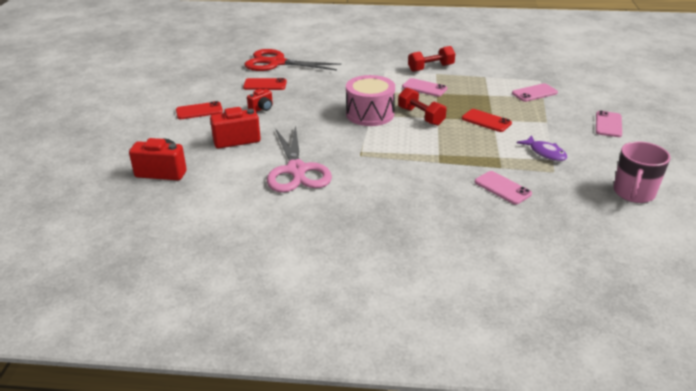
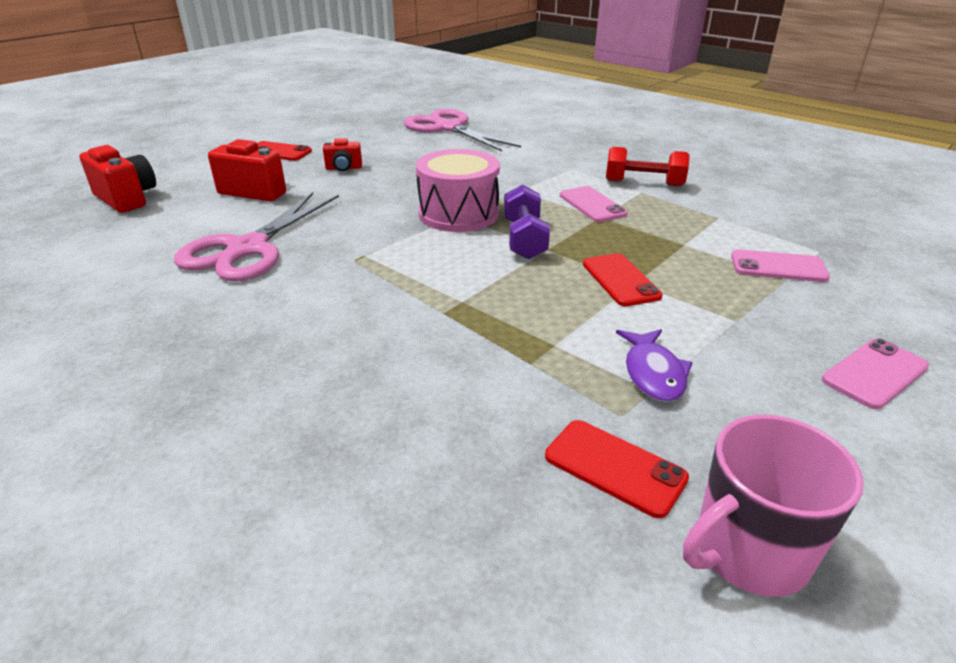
camera: 35 degrees right, 0 degrees up
red phone [243,78,287,90] -> red phone moved to [545,420,689,518]
red scissors [244,49,341,71] -> pink scissors [404,109,521,152]
red dumbbell [398,87,447,126] -> purple dumbbell [504,184,550,259]
pink phone [475,171,532,205] -> none

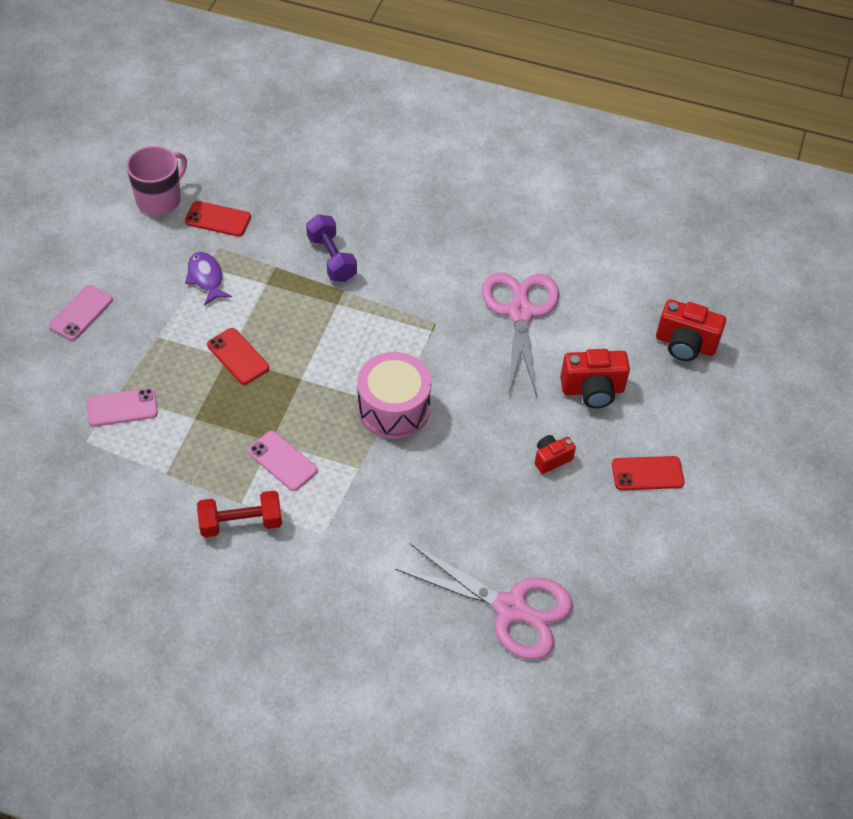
camera: 155 degrees right, 20 degrees up
purple dumbbell [504,184,550,259] -> purple dumbbell moved to [306,215,357,282]

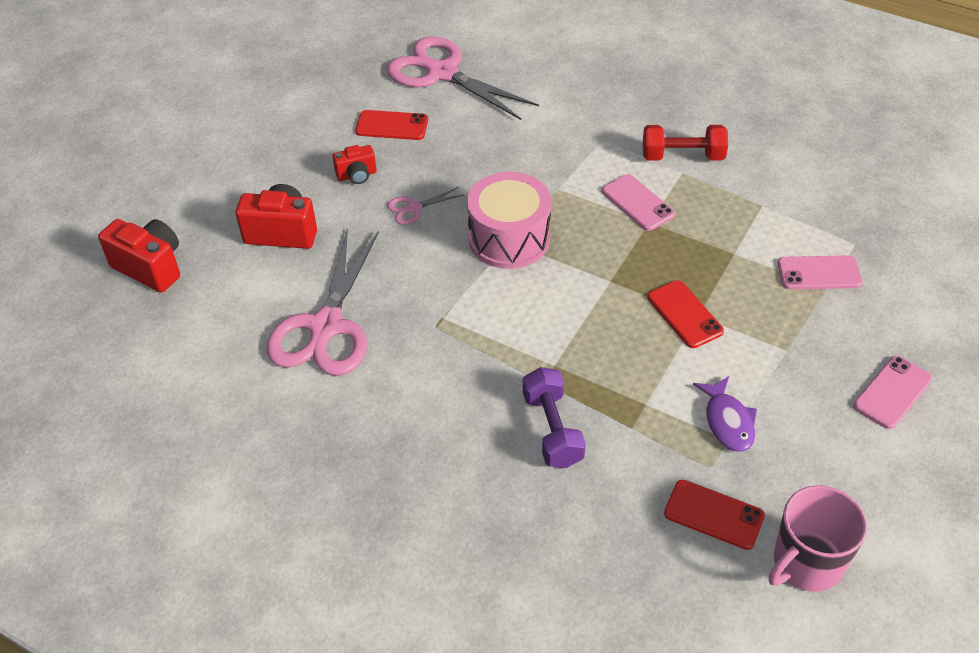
camera: 165 degrees left, 5 degrees down
red phone [612,456,685,490] -> red phone moved to [355,110,428,140]
none -> pink scissors [387,187,464,225]

